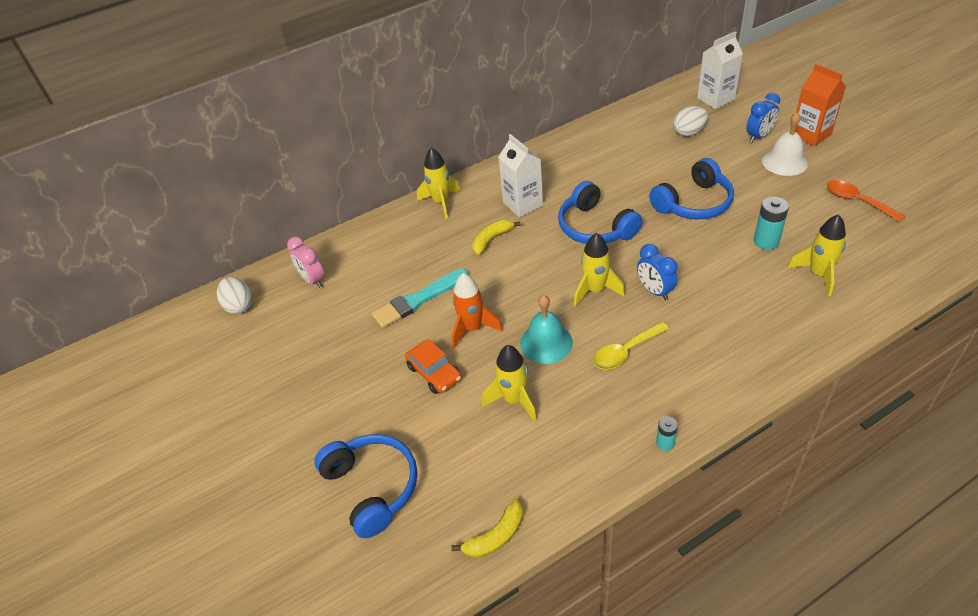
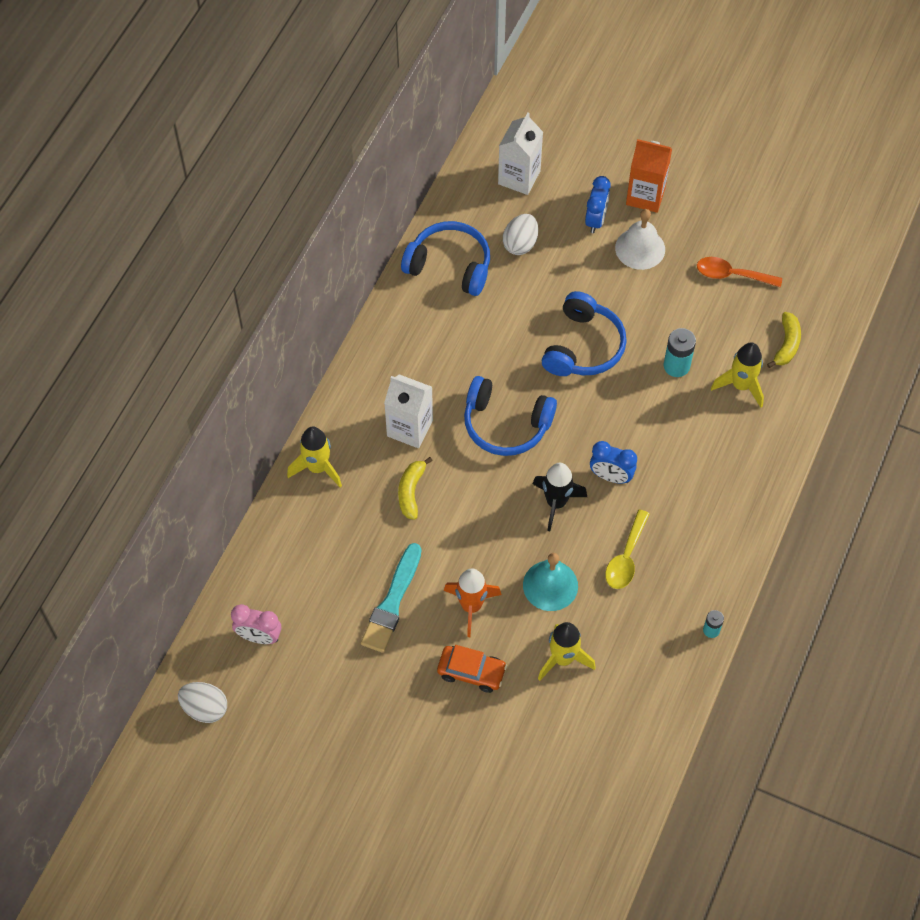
camera: 40 degrees left, 15 degrees up
blue headphones [314,434,418,538] -> blue headphones moved to [401,221,490,296]
yellow banana [451,499,523,558] -> yellow banana moved to [767,312,801,368]
yellow rocket [574,233,625,307] -> black rocket [533,463,587,531]

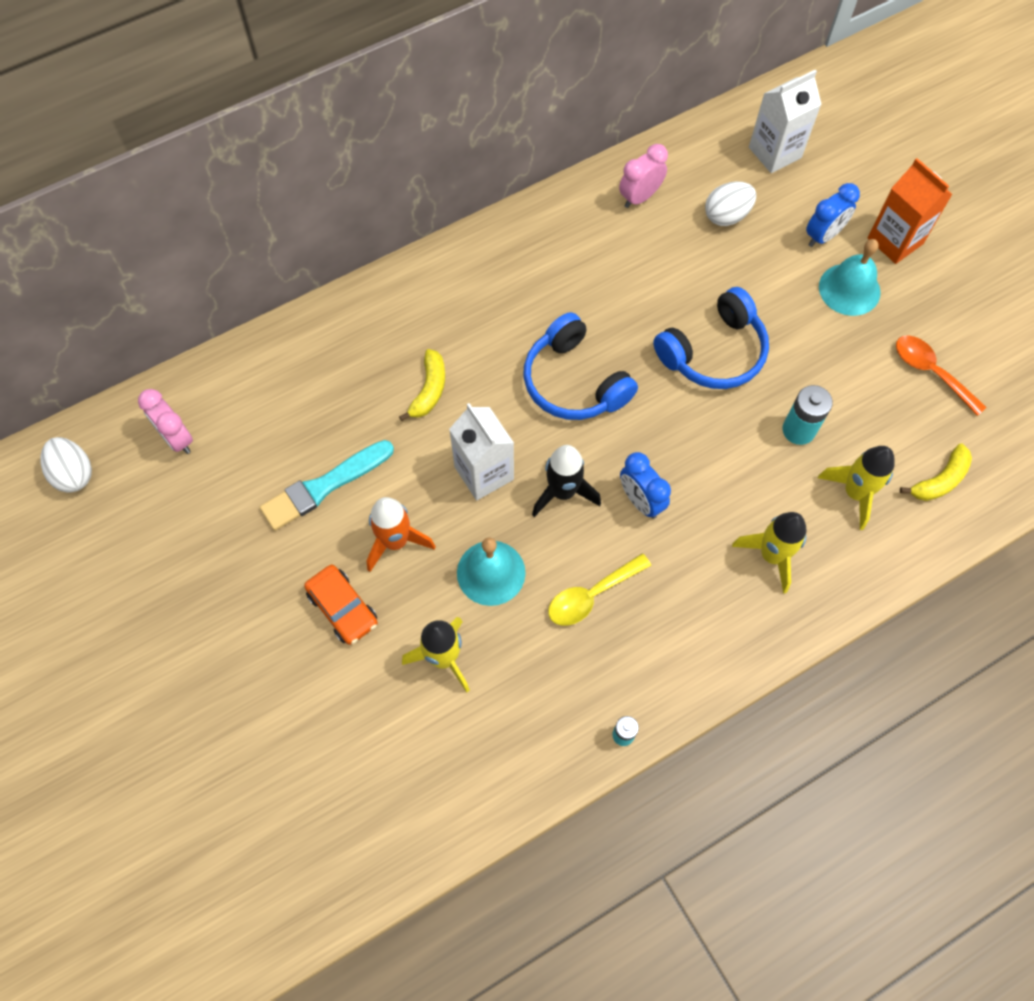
camera: 35 degrees right, 5 degrees up
yellow rocket [287,426,342,487] -> yellow rocket moved to [732,512,807,594]
white carton [384,374,433,448] -> white carton moved to [449,403,514,500]
yellow banana [398,457,433,520] -> yellow banana turned 150 degrees clockwise [399,349,445,421]
blue headphones [401,221,490,296] -> pink clock [619,144,668,208]
white bell [615,209,665,270] -> turquoise bell [819,239,881,316]

